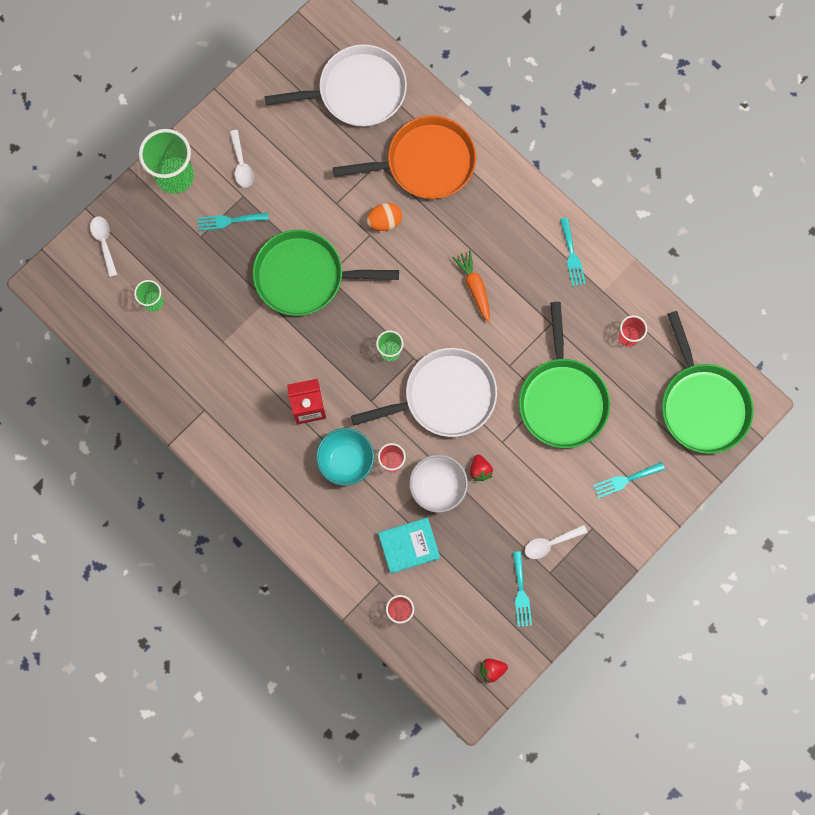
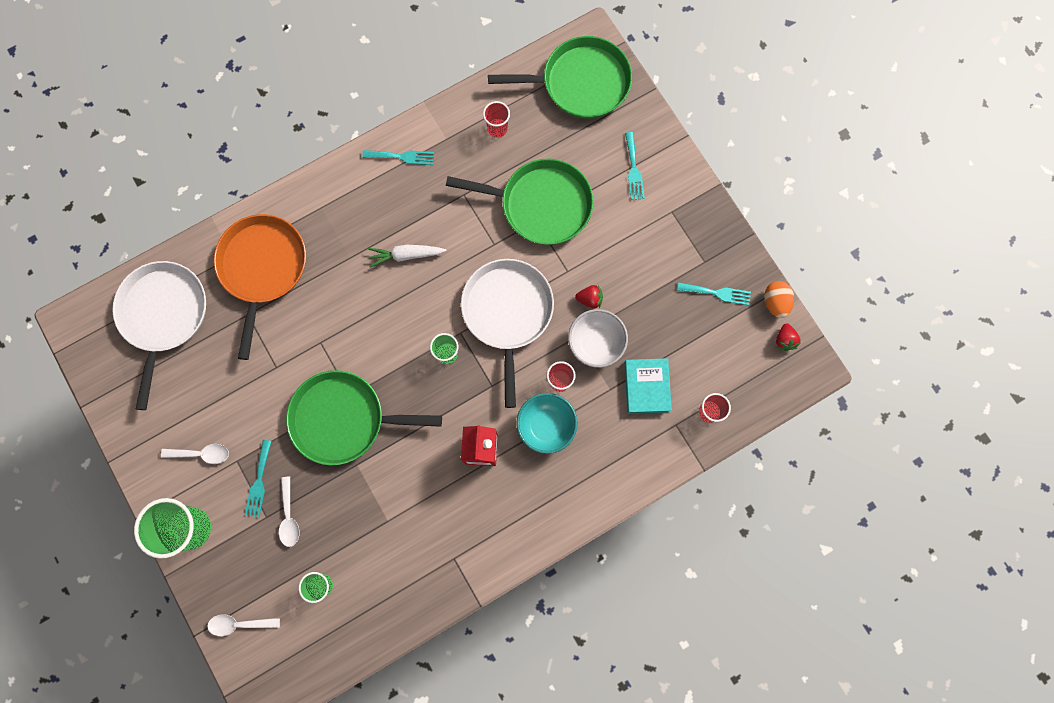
camera: 75 degrees left, 0 degrees up
green pan [253,230,399,316] -> green pan turned 75 degrees clockwise [286,370,442,465]
orange egg [366,203,402,231] -> orange egg moved to [764,281,794,318]
orange carrot [452,250,490,323] -> white carrot [368,245,447,267]
white spoon [525,525,587,559] -> white spoon moved to [279,476,300,547]

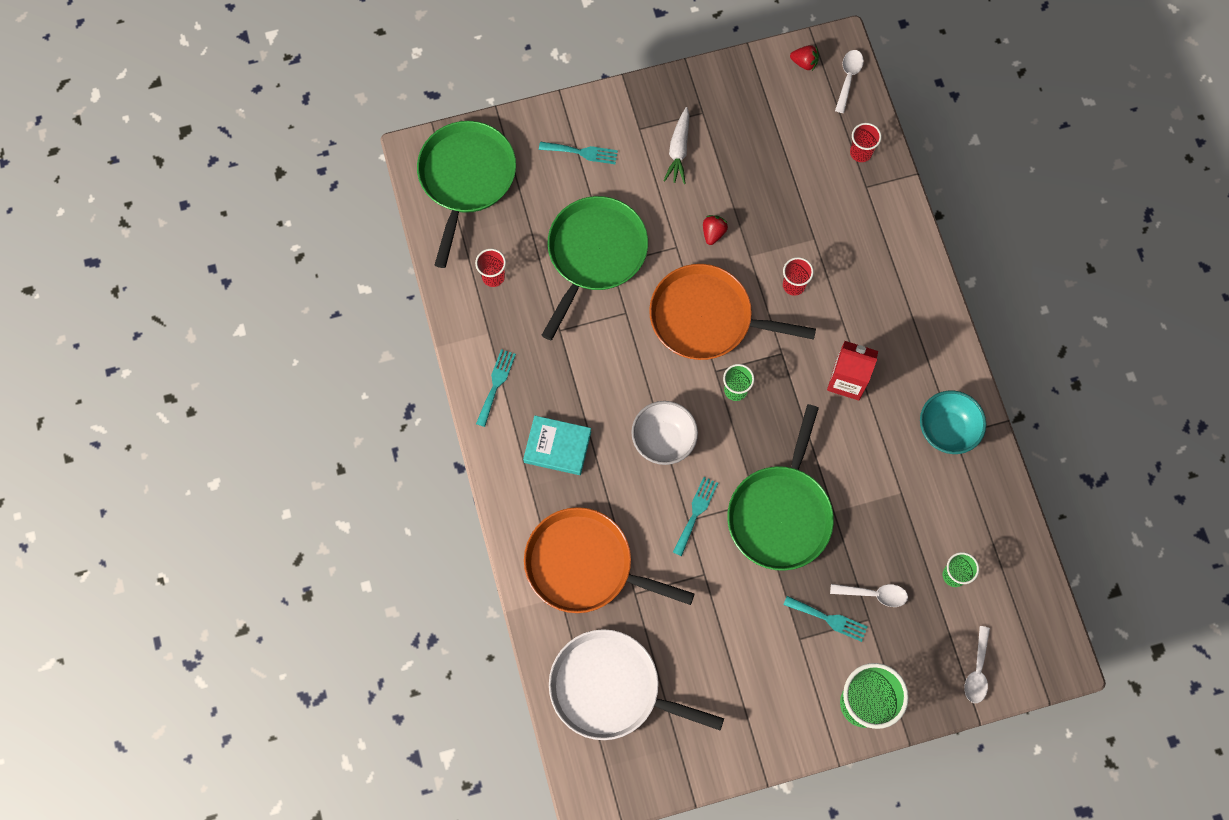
camera: 75 degrees left, 5 degrees down
white spoon [161,444,229,464] -> white spoon moved to [835,50,864,113]
white carrot [368,245,447,267] -> white carrot moved to [663,107,690,184]
white pan [461,259,554,408] -> orange pan [649,264,816,360]
turquoise bowl [516,393,578,454] -> turquoise bowl moved to [920,390,986,454]
white bowl [568,309,628,368] -> white bowl moved to [631,401,698,465]
turquoise book [625,358,672,414] -> turquoise book moved to [523,416,591,475]
turquoise fork [677,282,751,305] -> turquoise fork moved to [673,477,718,556]
orange egg [764,281,794,318] -> none

